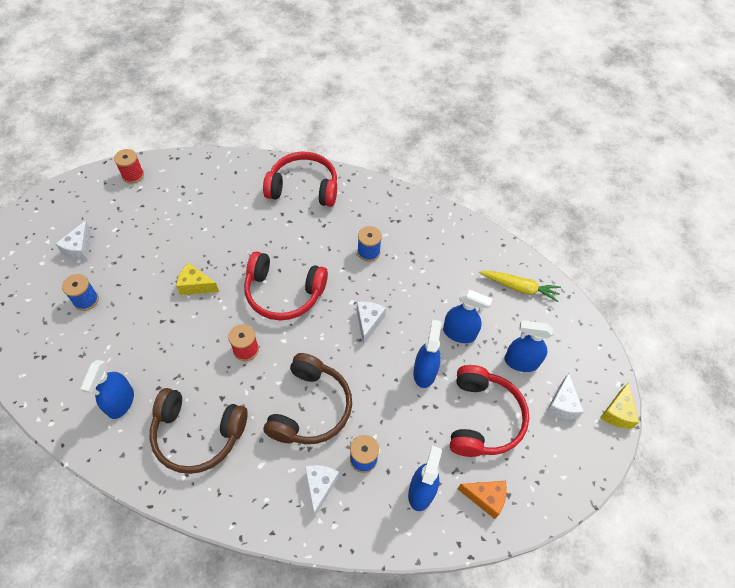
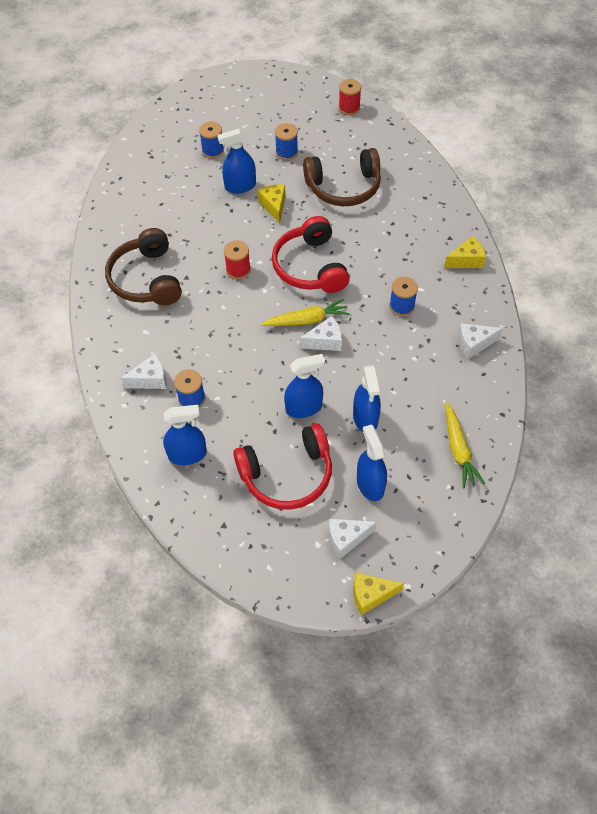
camera: 65 degrees right, 0 degrees up
white cheese [56,221,92,260] -> white cheese moved to [458,323,503,359]
blue spray bottle [80,360,134,419] -> blue spray bottle moved to [217,128,256,194]
red headphones [263,152,337,207] -> none
brown headphones [264,353,352,444] -> brown headphones moved to [303,148,381,206]
orange cheese [458,481,507,519] -> none
none -> yellow carrot [261,299,350,326]
none -> blue spool [275,123,298,160]
none -> yellow cheese [444,236,486,268]

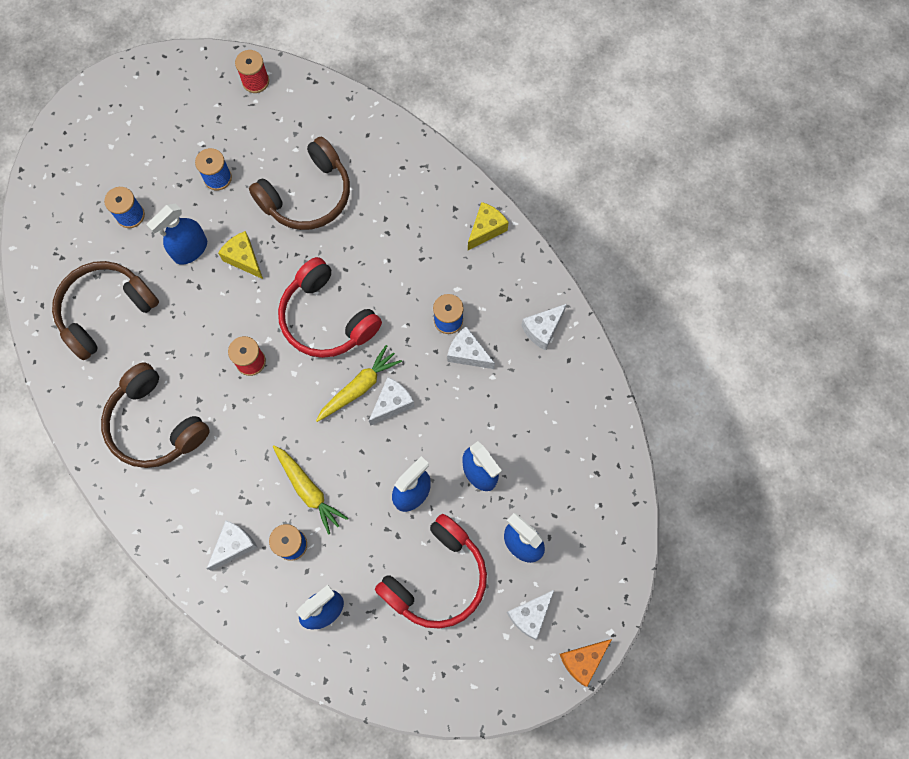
camera: 30 degrees left, 15 degrees up
yellow cheese [353,572,404,615] -> orange cheese [560,639,612,687]
yellow carrot [445,402,485,488] -> yellow carrot moved to [273,445,348,535]
none -> brown headphones [52,261,159,360]
none -> white cheese [447,326,495,369]

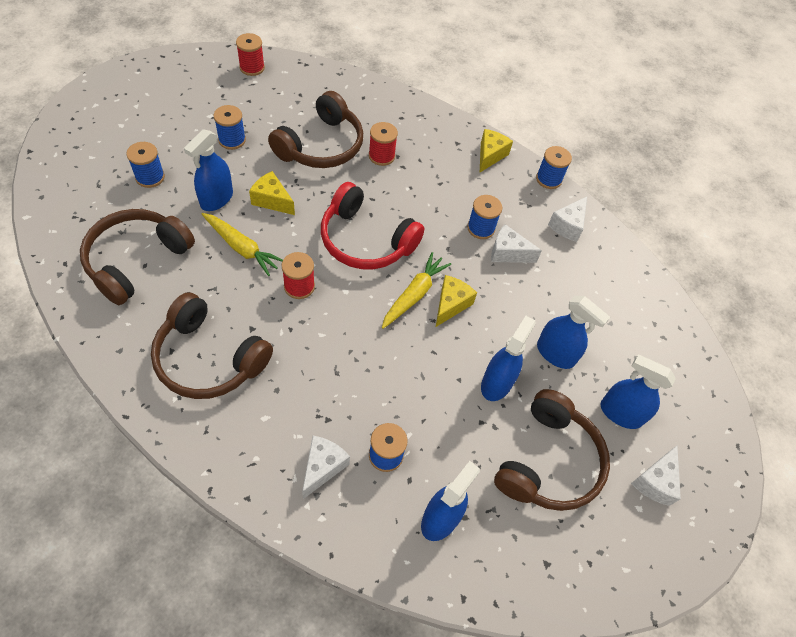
camera: 20 degrees left, 15 degrees down
yellow carrot [273,445,348,535] -> yellow carrot moved to [202,213,283,276]
white cheese [369,377,415,426] -> yellow cheese [436,275,477,327]
red headphones [375,514,487,629] -> brown headphones [494,389,610,511]
orange cheese [560,639,612,687] -> none
none -> red spool [369,122,398,166]
none -> blue spool [536,146,572,189]

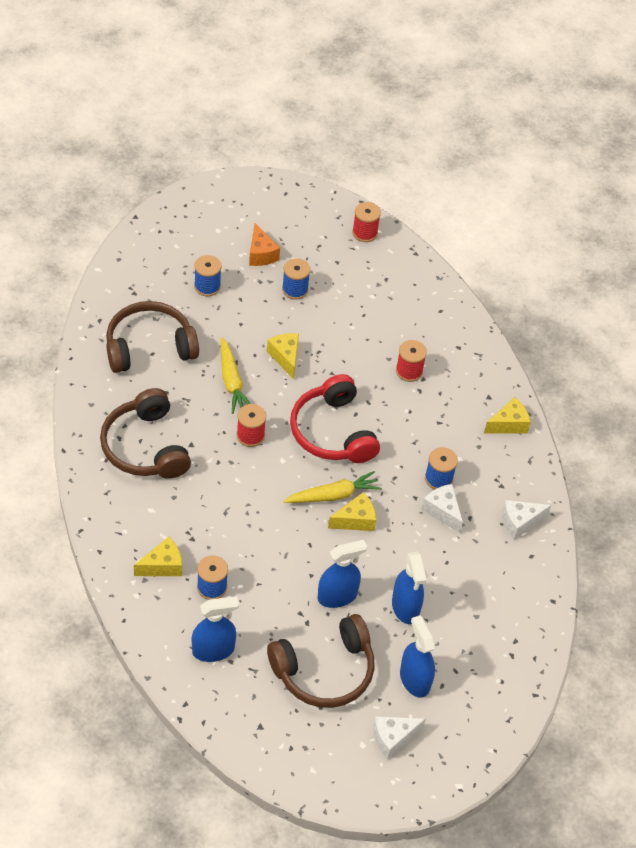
camera: 40 degrees right, 5 degrees down
blue spray bottle [184,129,233,211] -> none
brown headphones [268,91,363,168] -> none
white cheese [302,436,350,499] -> yellow cheese [134,537,182,576]
blue spool [536,146,572,189] -> none
none -> orange cheese [249,223,280,266]

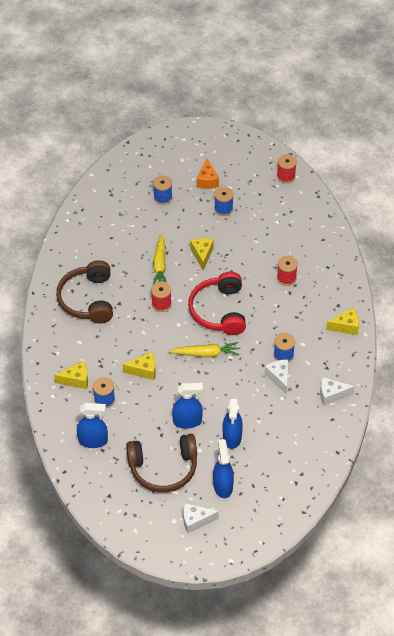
camera: 20 degrees right, 0 degrees up
brown headphones [106,301,199,373] -> none
yellow cheese [328,492,376,531] -> yellow cheese moved to [122,352,156,380]

